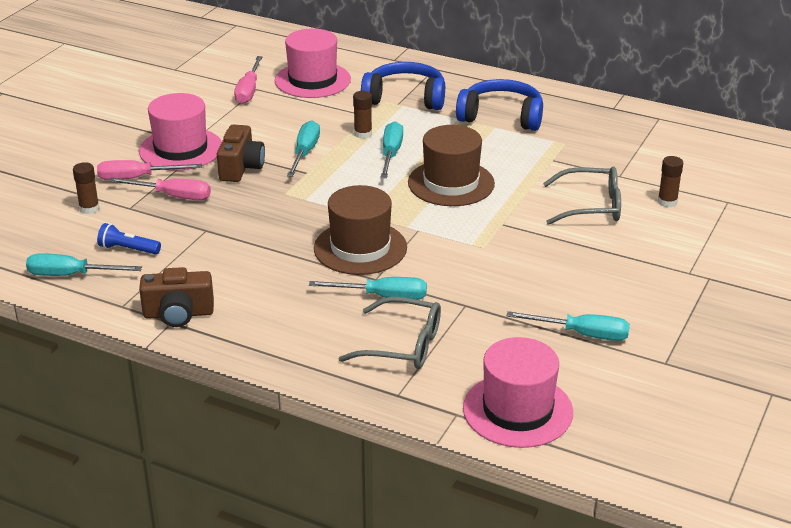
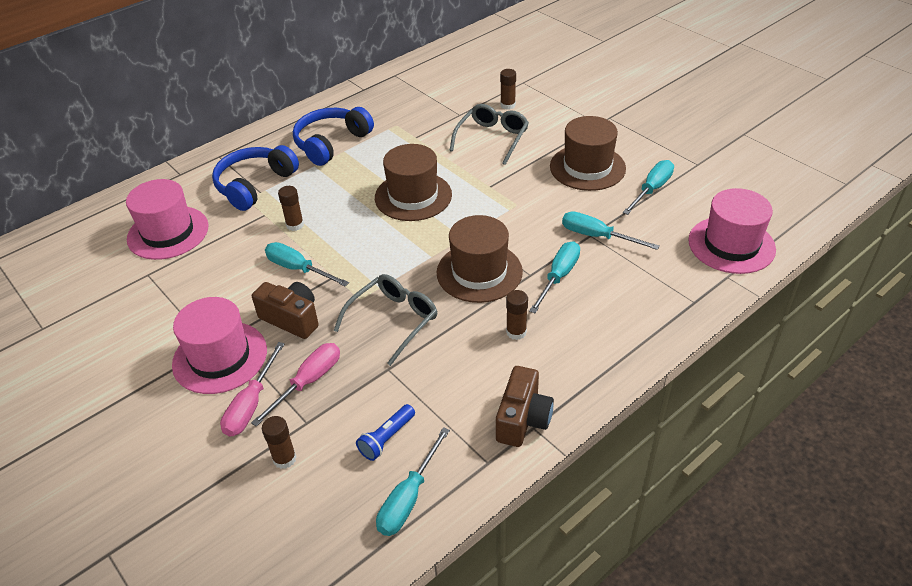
camera: 65 degrees left, 10 degrees up
pink screwdriver [234,56,263,104] -> none
grey glasses [338,297,441,369] -> grey glasses moved to [334,274,438,366]
turquoise screwdriver [381,121,403,178] -> turquoise screwdriver moved to [562,211,660,250]
none -> brown glue stick [506,290,528,340]
none -> brown hat [550,116,626,191]

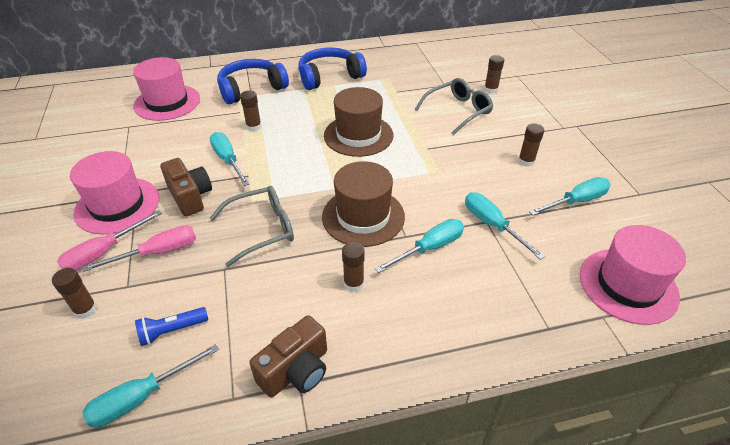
camera: 25 degrees right, 0 degrees up
brown hat [550,116,626,191] -> brown glue stick [518,123,544,167]

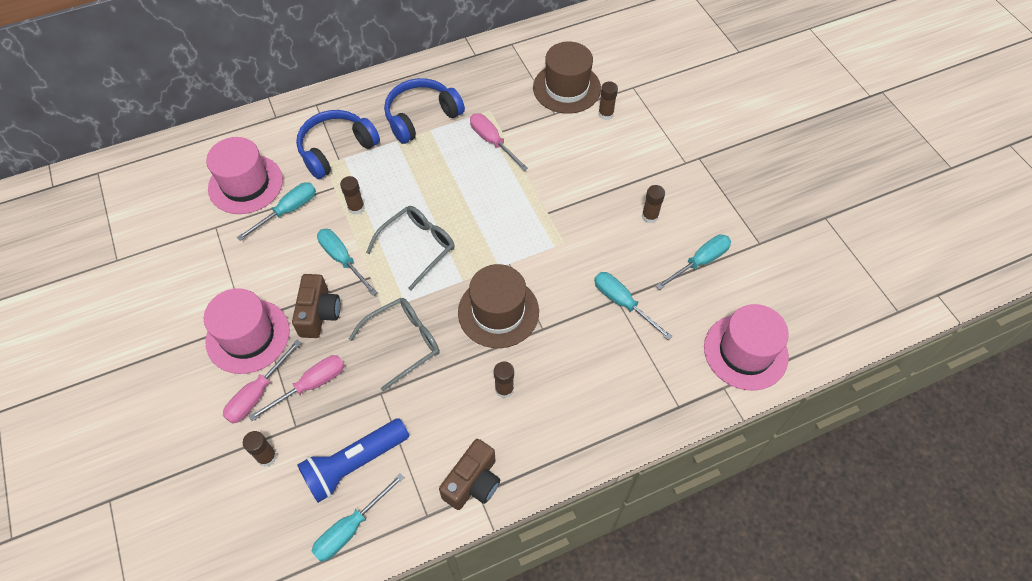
camera: 10 degrees left, 15 degrees up
blue flashlight [135,307,208,346] -> blue flashlight [297,418,409,503], size x1.83
brown camera [160,158,212,216] -> brown camera turned 45 degrees clockwise [292,274,340,338]
brown hat [324,87,393,157] -> brown hat moved to [533,41,601,114]
turquoise screwdriver [375,219,464,273] -> turquoise screwdriver moved to [237,182,316,241]
grey glasses [415,78,493,135] -> grey glasses moved to [366,206,455,290]
none -> pink screwdriver [470,113,528,171]

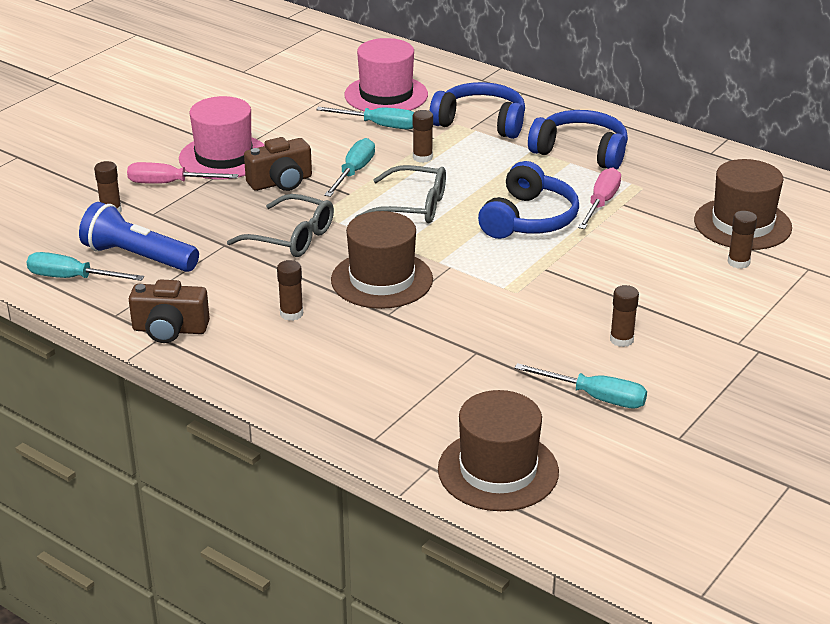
camera: 60 degrees right, 25 degrees down
pink screwdriver [248,355,345,421] -> none
turquoise screwdriver [594,272,673,340] -> none
pink hat [704,304,789,391] -> brown hat [438,390,559,511]
none -> blue headphones [478,161,579,239]

